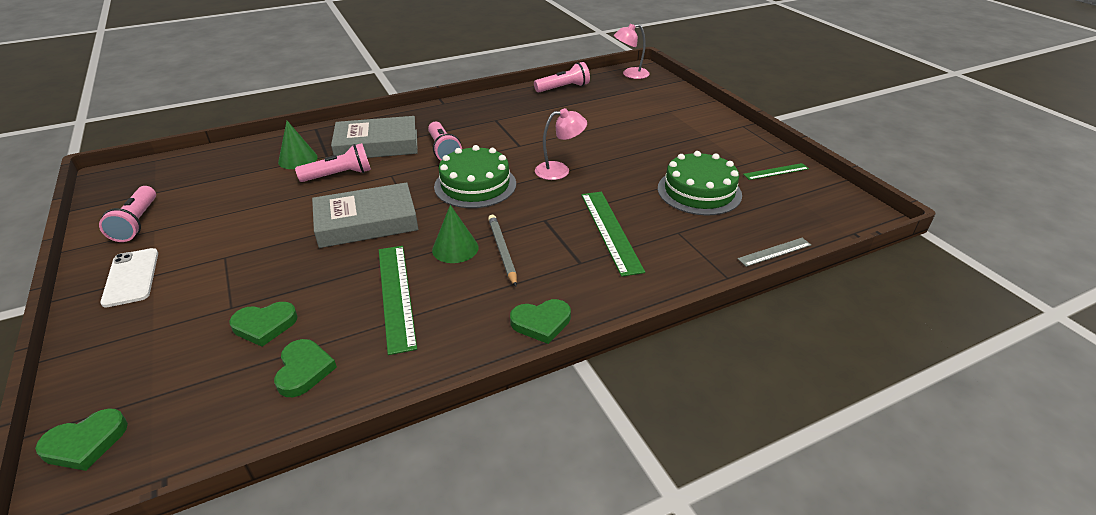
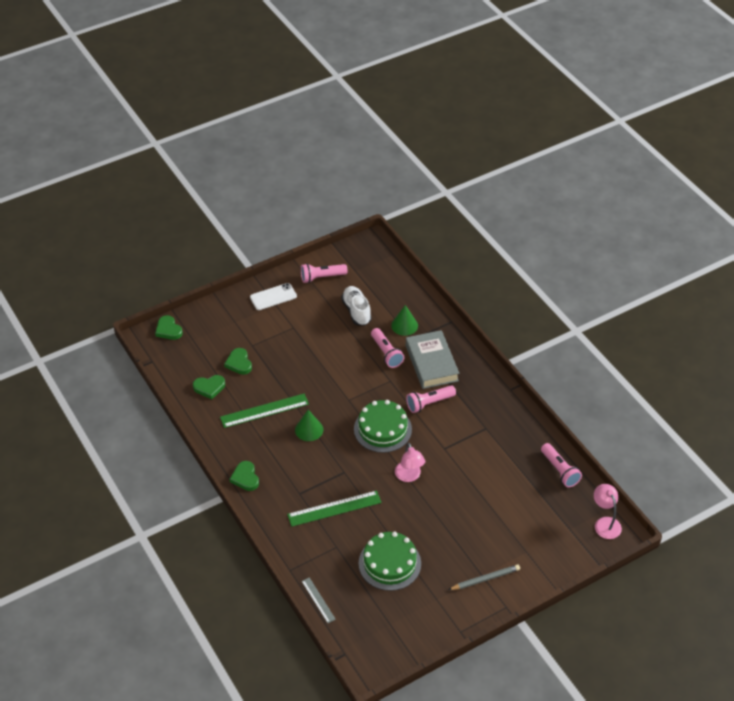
camera: 85 degrees right, 10 degrees up
grey book [312,182,418,248] -> none
grey pencil [488,215,517,286] -> grey pencil moved to [448,564,520,590]
green ruler [743,163,809,180] -> none
none -> white shoe [341,286,372,326]

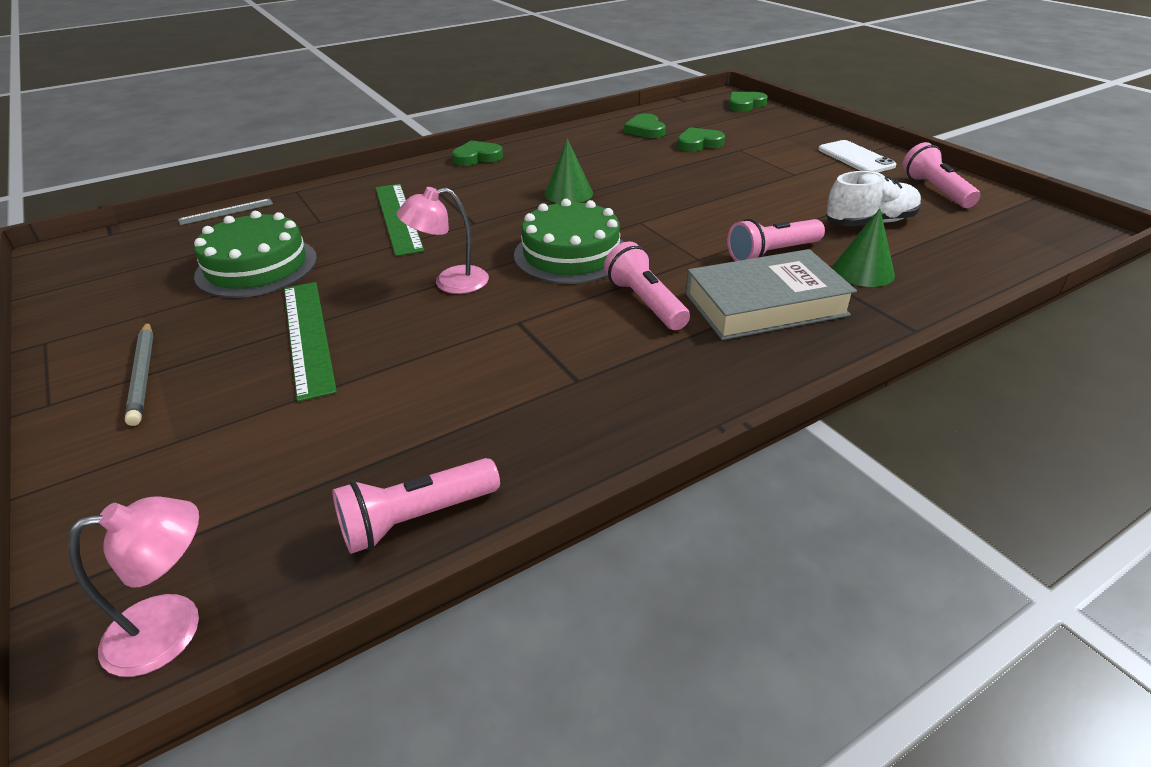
camera: 90 degrees right, 10 degrees down
green ruler [220,394,309,428] -> green ruler moved to [284,282,337,402]

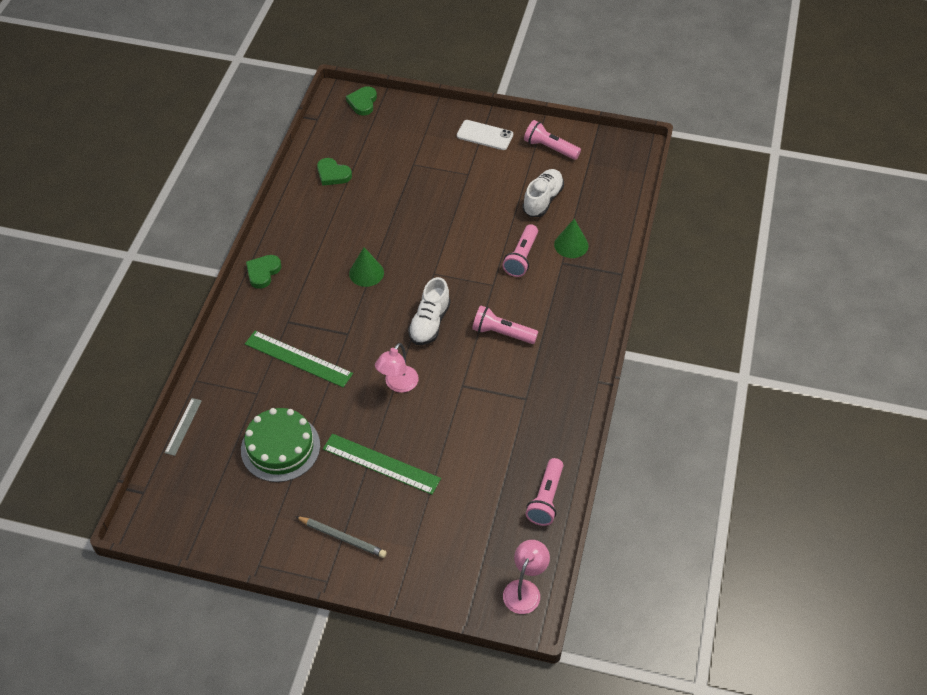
camera: 45 degrees left, 15 degrees up
green cake [514,199,623,284] -> white shoe [408,277,451,345]
green heart [677,127,725,152] -> none
grey book [686,249,857,340] -> none

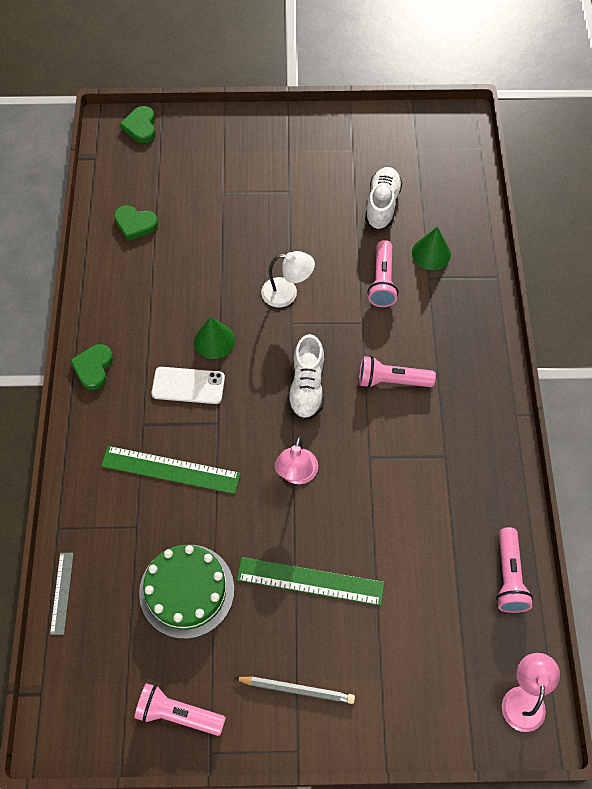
camera: 15 degrees left, 10 degrees up
white phone [457,120,513,150] -> white phone moved to [151,367,225,404]
pink flashlight [524,120,581,160] -> pink flashlight moved to [134,683,226,736]
none -> white lamp [261,251,315,307]

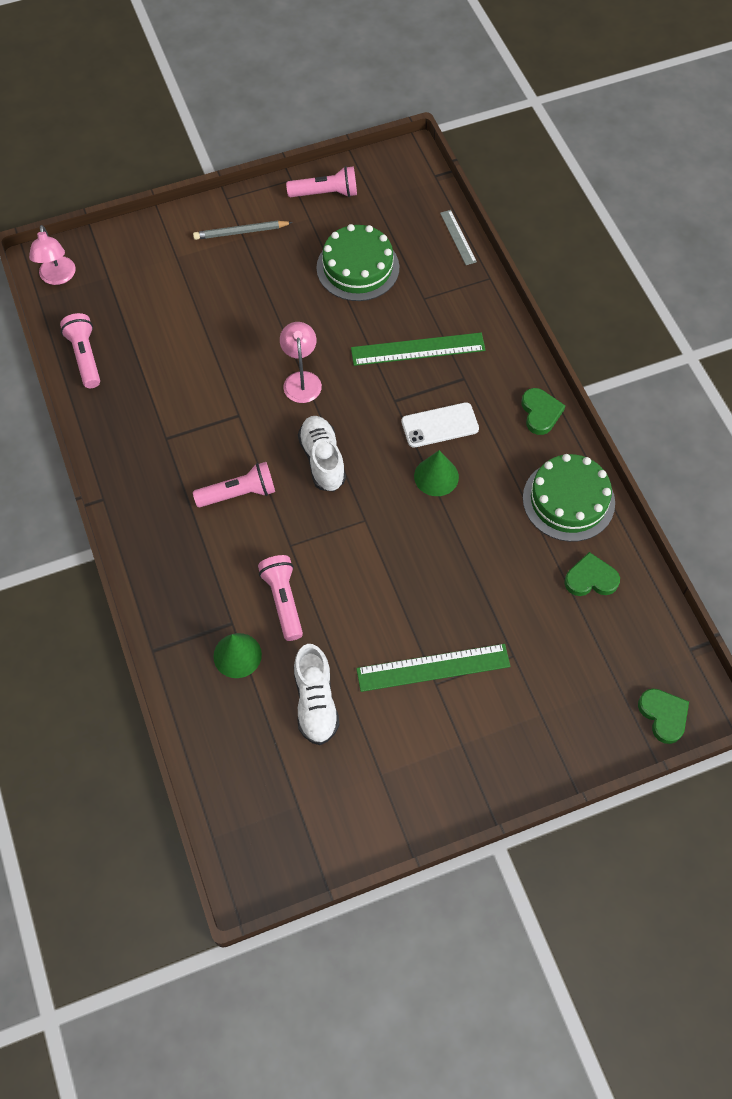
camera: 160 degrees right, 0 degrees up
green ruler [237,557,385,606] -> green ruler moved to [356,644,511,692]
white lamp [261,251,315,307] -> none
none -> green cake [523,454,615,542]

